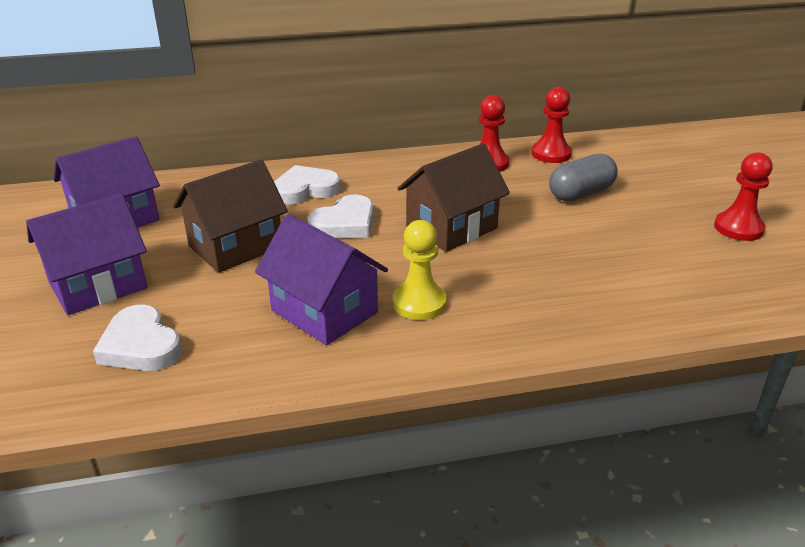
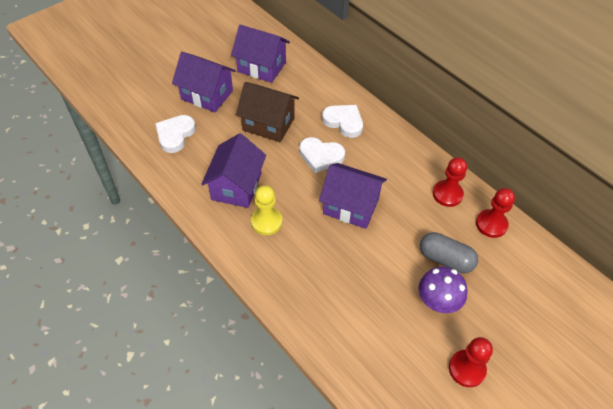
camera: 60 degrees right, 20 degrees up
brown house [397,143,510,252] -> purple house [319,163,387,229]
none -> purple mushroom [418,267,468,313]

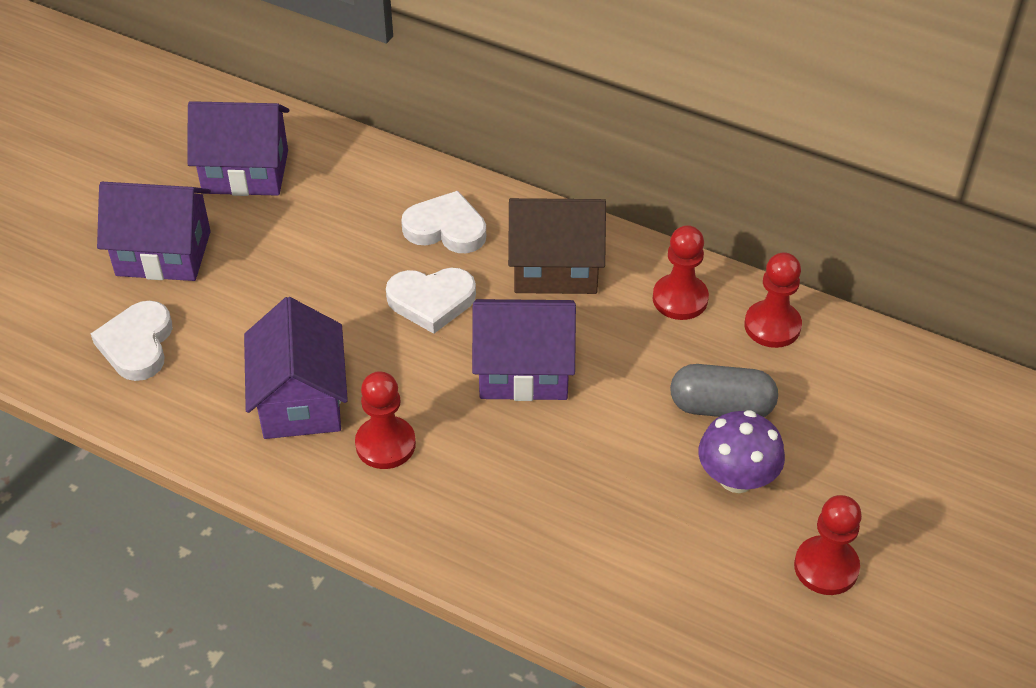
camera: 20 degrees left, 5 degrees down
brown house [236,82,299,142] -> brown house moved to [508,198,606,294]
yellow pawn [251,185,282,235] -> red pawn [355,371,416,469]

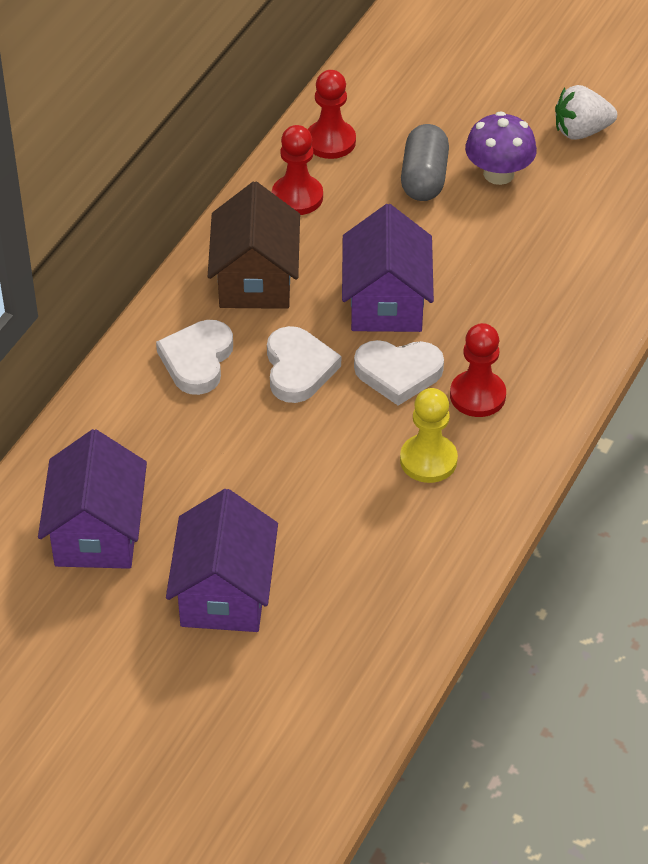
camera: 90 degrees left, 0 degrees up
white heart [91,301,172,381] -> white heart moved to [354,340,444,406]
purple house [244,297,348,439] -> yellow pawn [400,388,458,483]
red pawn [794,495,862,595] -> white strawberry [555,85,617,140]

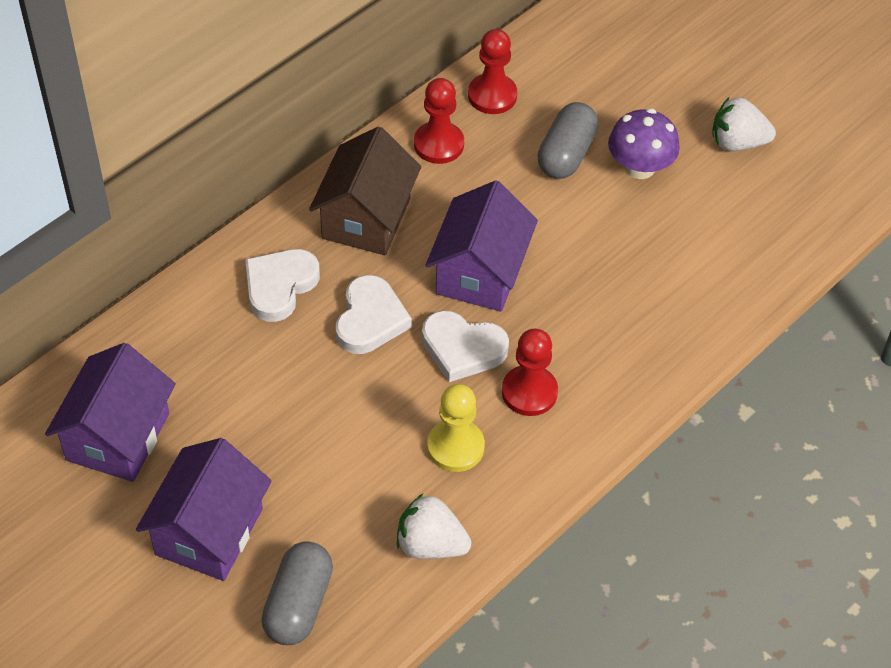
camera: 15 degrees right, 5 degrees up
none -> grey capsule [261,541,333,645]
none -> white strawberry [397,493,471,559]

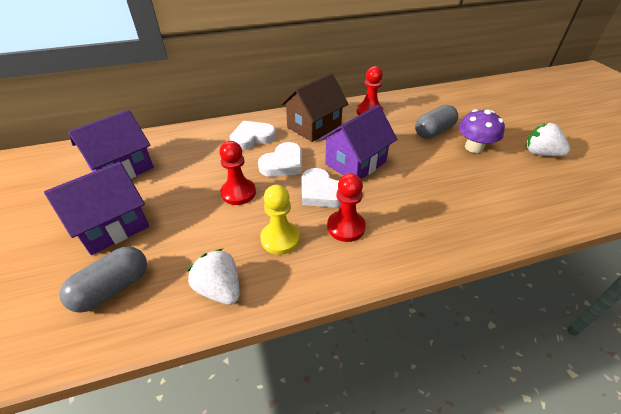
camera: 30 degrees right, 10 degrees down
red pawn [468,29,517,114] -> red pawn moved to [219,141,256,205]

